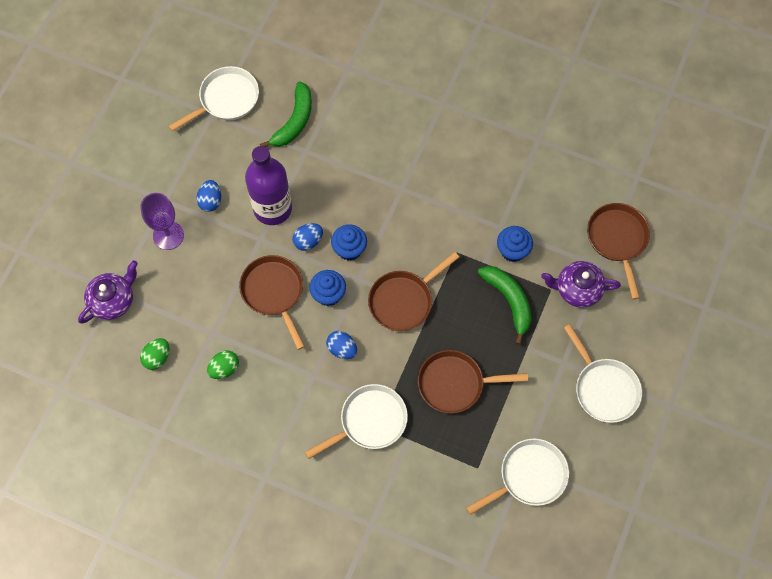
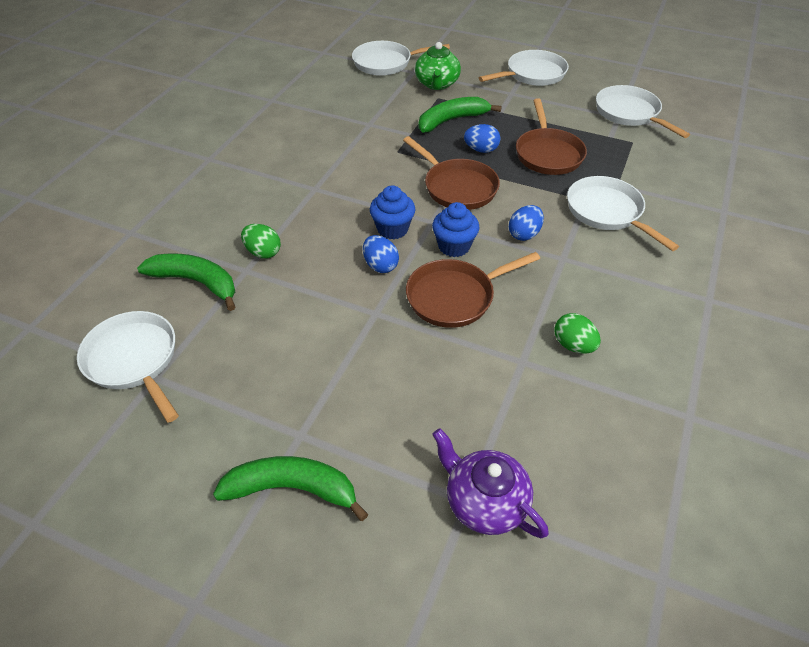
camera: 90 degrees left, 20 degrees down
purple goblet [140,193,184,250] -> none
green egg [140,338,169,370] -> green egg moved to [241,224,281,258]
blue egg [196,180,221,212] -> blue egg moved to [464,124,500,153]
purple bottle [245,146,292,225] -> none
blue cupcake [497,226,533,262] -> none
purple teapot [541,261,621,308] -> green teapot [415,42,461,90]
brown pan [587,203,650,299] -> white pan [352,41,450,76]
none -> green banana [213,456,368,521]

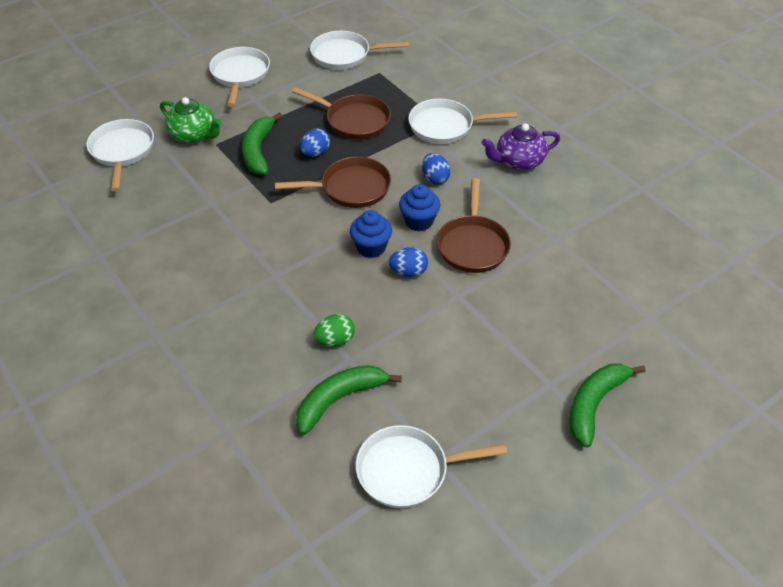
camera: 60 degrees left, 0 degrees up
white pan [352,41,450,76] -> white pan turned 150 degrees clockwise [86,119,154,191]
purple teapot [432,428,549,538] -> purple teapot moved to [482,124,560,170]
green egg [554,313,601,354] -> none

